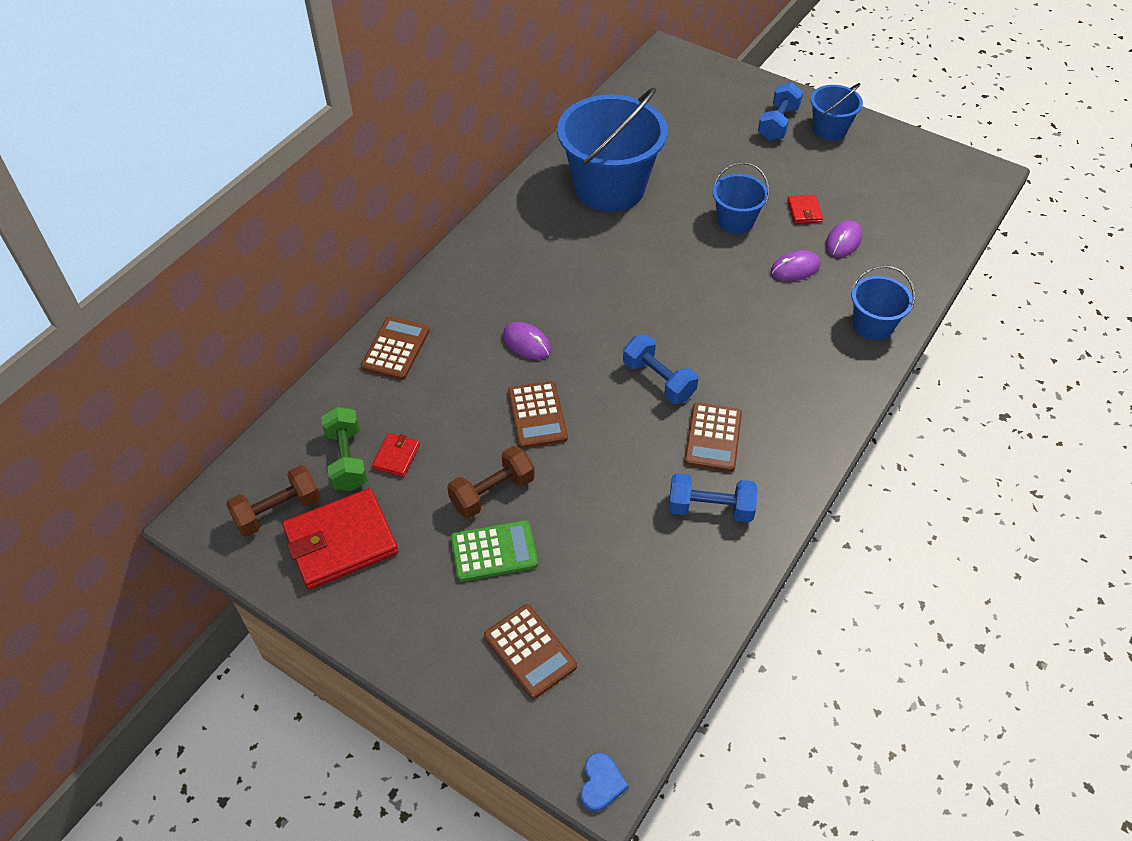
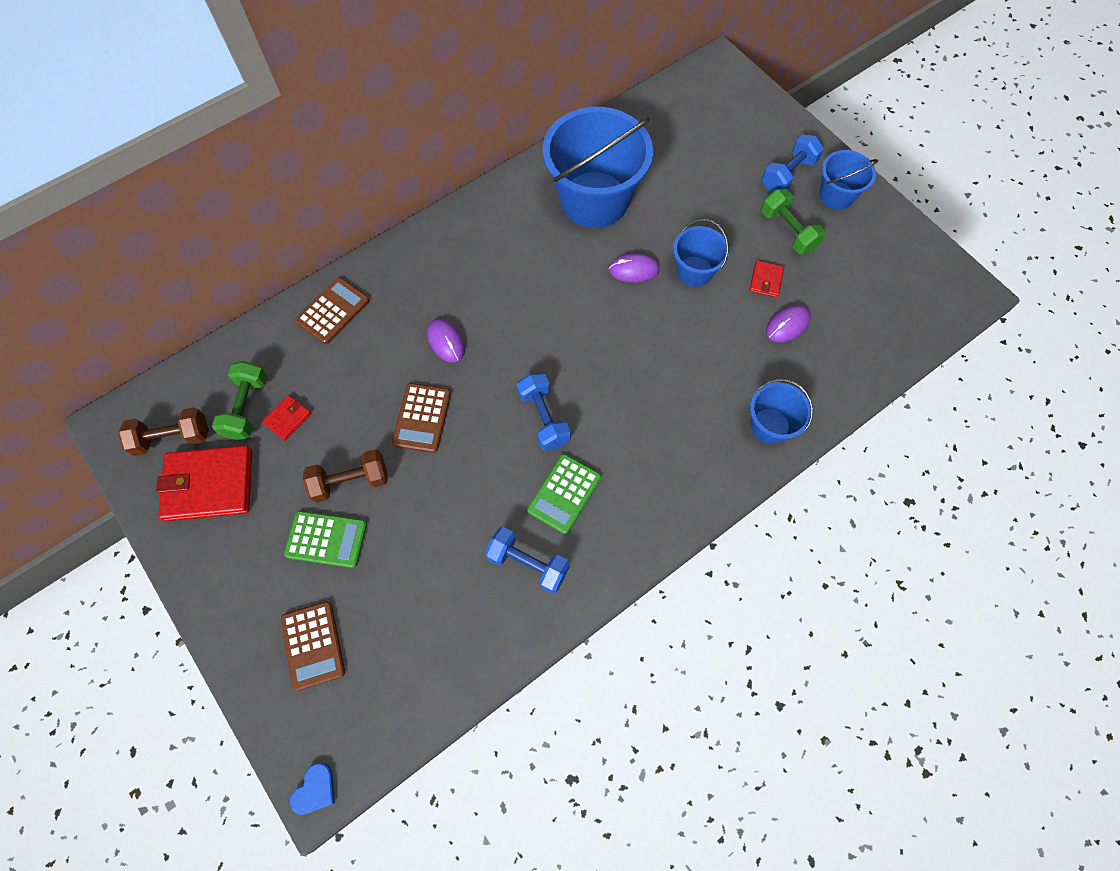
camera: 20 degrees right, 15 degrees up
brown calculator [684,403,742,472] -> green calculator [527,454,601,534]
purple mouse [771,250,820,281] -> purple mouse moved to [609,253,660,283]
none -> green dumbbell [761,189,826,254]

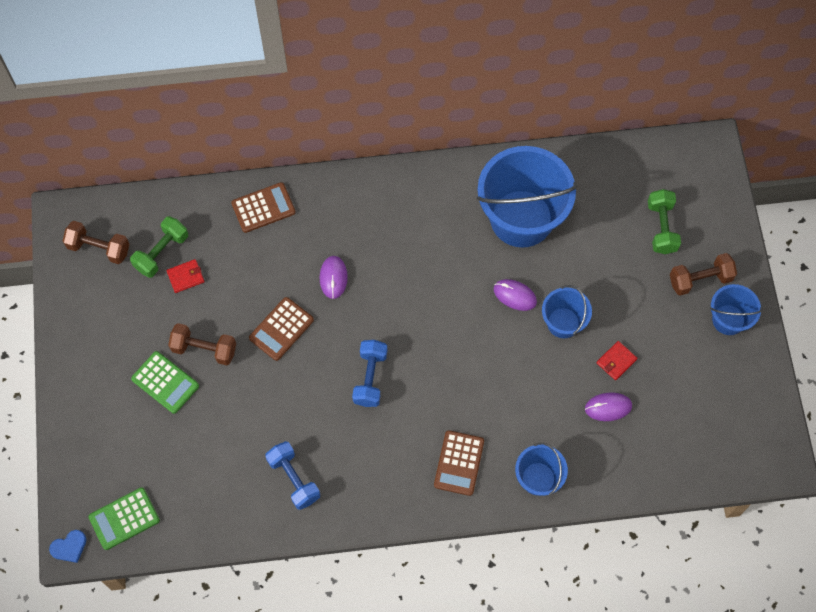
camera: 30 degrees right, 0 degrees up
red wallet [156,445,252,521] -> none
brown calculator [281,601,345,691] -> brown calculator moved to [434,430,484,496]
green calculator [527,454,601,534] -> green calculator moved to [89,487,160,550]
green dumbbell [761,189,826,254] -> green dumbbell moved to [648,189,681,254]
blue dumbbell [762,134,824,192] -> brown dumbbell [670,253,737,295]

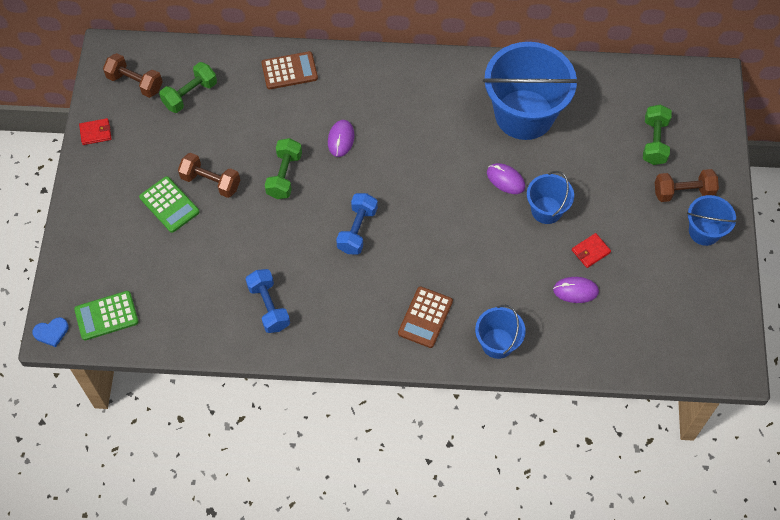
camera: 10 degrees right, 5 degrees down
red wallet [166,259,205,293] -> red wallet moved to [79,118,112,145]
brown calculator [249,297,314,361] -> green dumbbell [265,138,302,199]

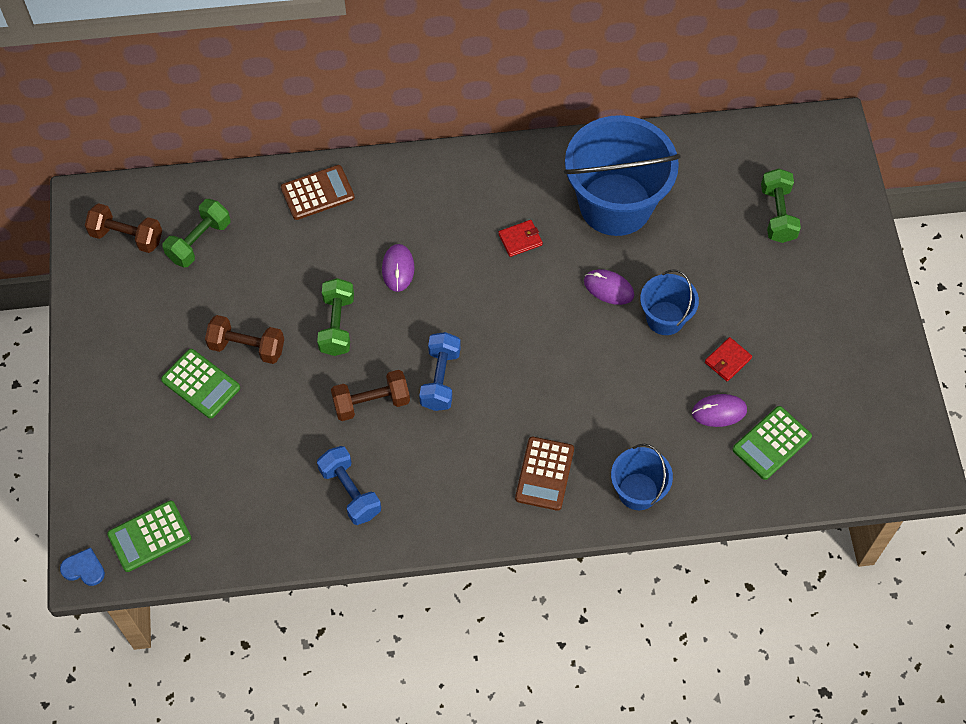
camera: 10 degrees left, 0 degrees up
blue heart [33,317,69,347] -> blue heart turned 135 degrees counterclockwise [60,547,105,586]
red wallet [79,118,112,145] -> red wallet moved to [499,220,543,257]
brown dumbbell [655,169,719,202] -> brown dumbbell moved to [331,370,410,421]
blue bucket [687,195,737,246] -> none
none -> green calculator [732,406,812,480]

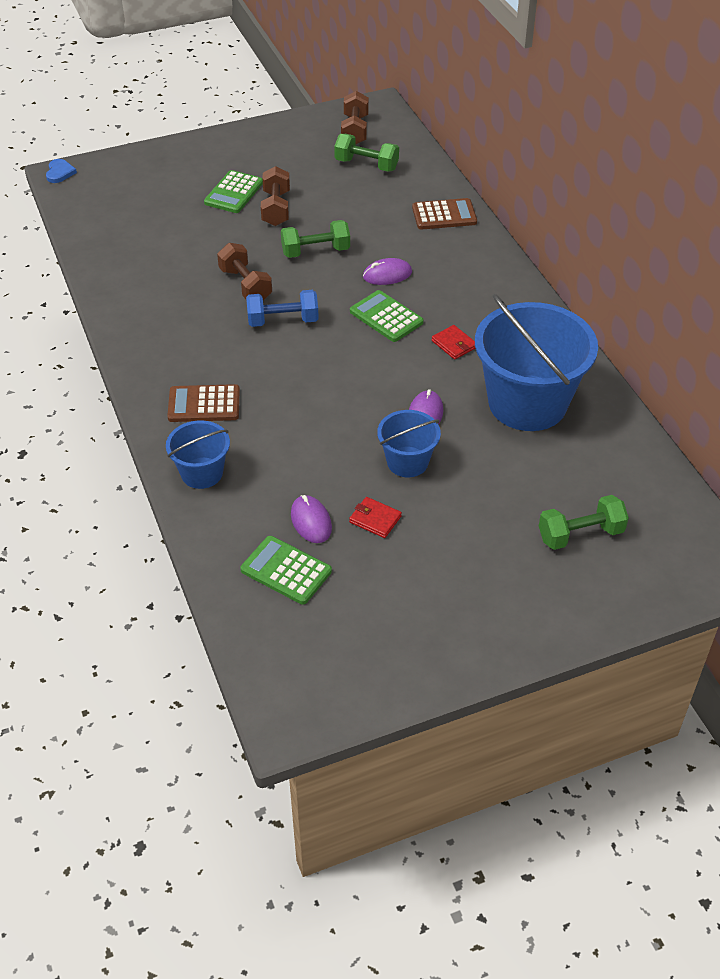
camera: 75 degrees right, 15 degrees down
green calculator [107,501,191,572] -> green calculator moved to [350,290,424,342]
brown calculator [281,165,355,220] -> brown calculator turned 60 degrees counterclockwise [412,198,477,230]
blue dumbbell [317,446,381,525] -> none

